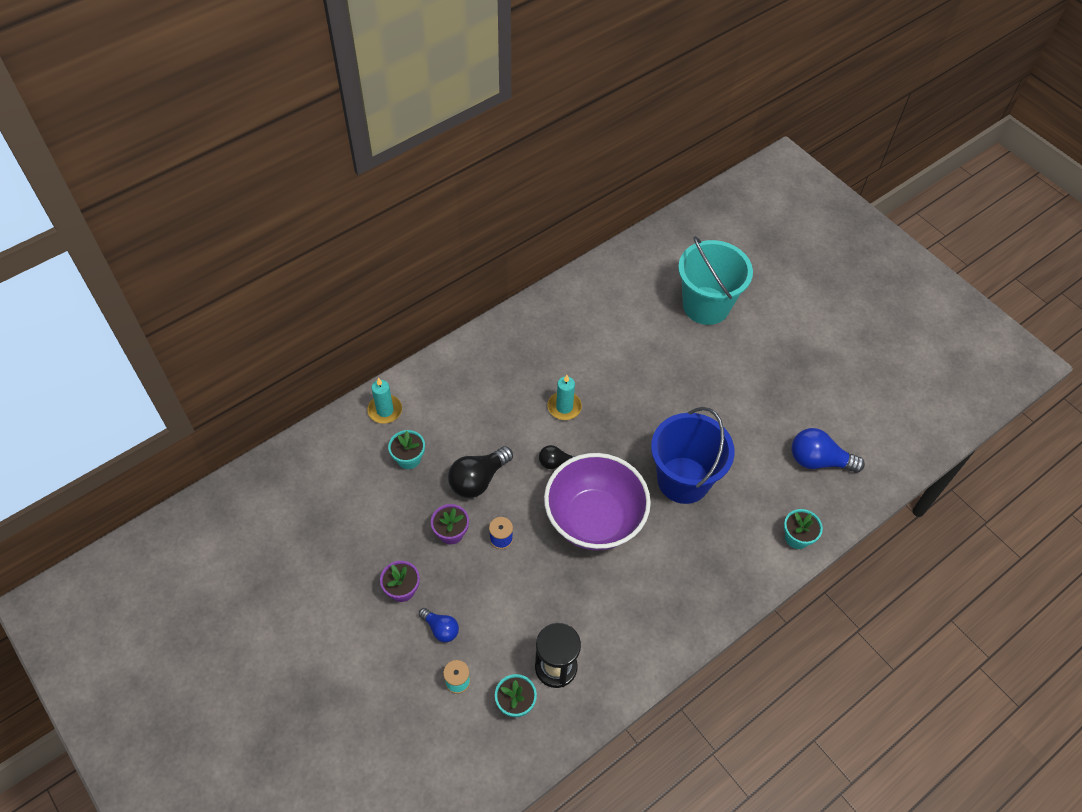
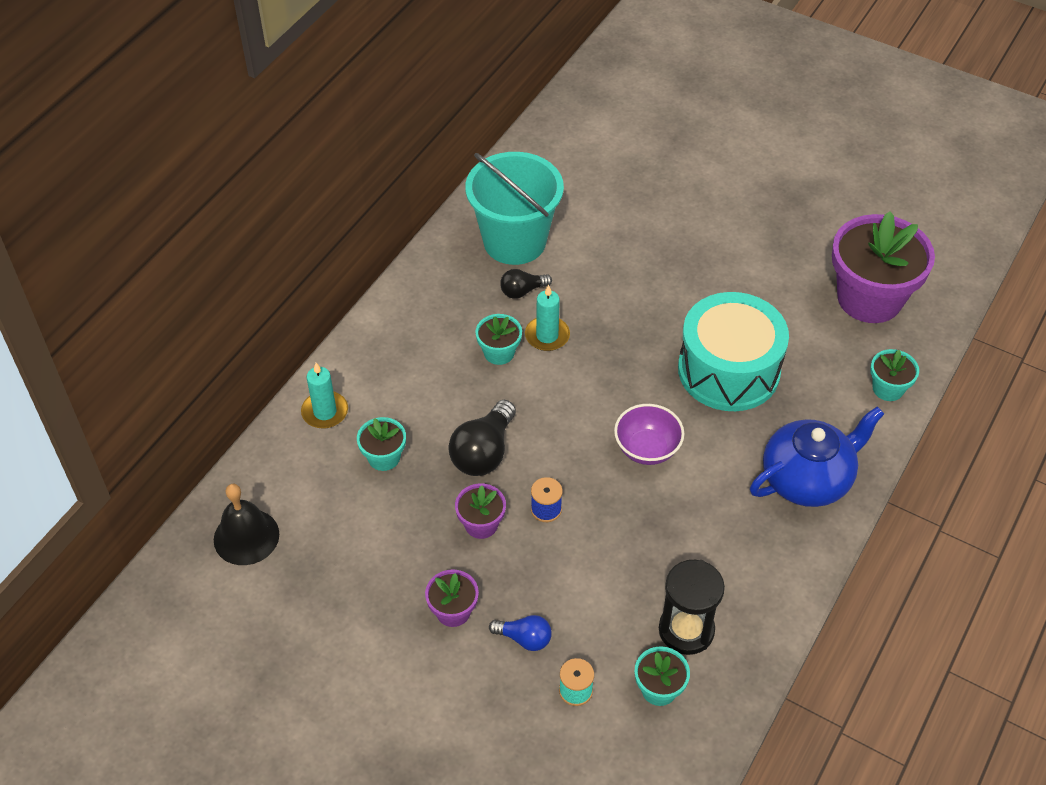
camera: 20 degrees left, 5 degrees down
black light bulb [539,445,575,469] -> black light bulb moved to [500,269,552,299]
purple bowl [544,453,651,550] -> purple bowl [614,404,684,465], size x0.51
blue bucket [651,407,735,504] -> turquoise drum [678,292,789,411]
turquoise bucket [678,236,753,325] -> turquoise bucket moved to [465,152,564,265]
blue light bulb [791,428,865,473] -> purple flower pot [832,211,935,323]
none -> black bell [214,484,279,565]
none -> turquoise flower pot [475,314,522,365]
none -> blue teapot [750,406,884,507]

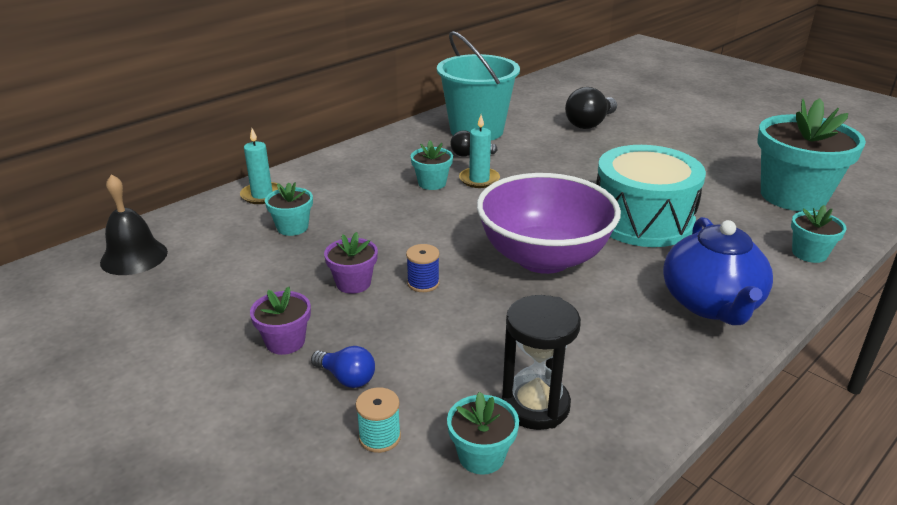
camera: 15 degrees right, 20 degrees down
black light bulb [448,400,516,476] -> black light bulb moved to [565,87,617,129]
purple bowl [614,404,684,465] -> purple bowl [477,173,621,274], size x1.94
blue teapot [750,406,884,507] -> blue teapot turned 105 degrees clockwise [663,217,773,325]
purple flower pot [832,211,935,323] -> turquoise flower pot [757,98,866,211]

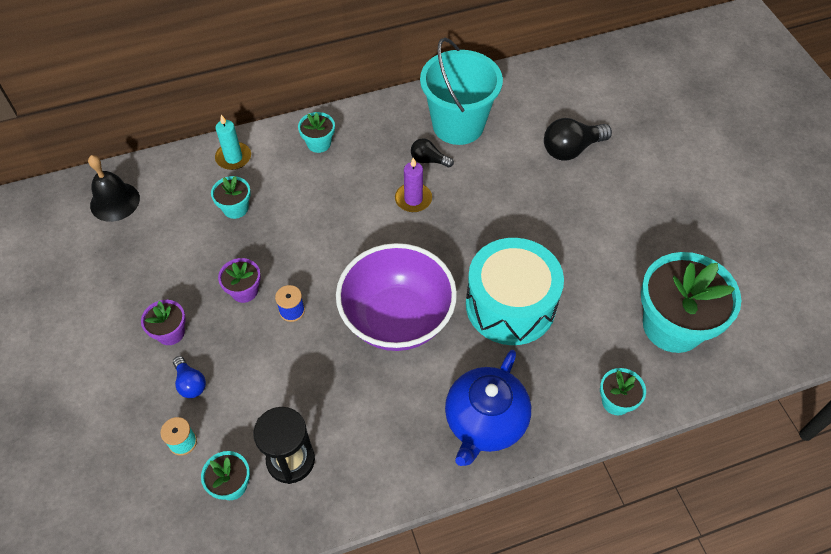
camera: 25 degrees right, 25 degrees up
turquoise flower pot [411,140,453,190] -> turquoise flower pot moved to [298,112,335,153]
turquoise candle [459,115,500,188] -> purple candle [395,158,432,212]

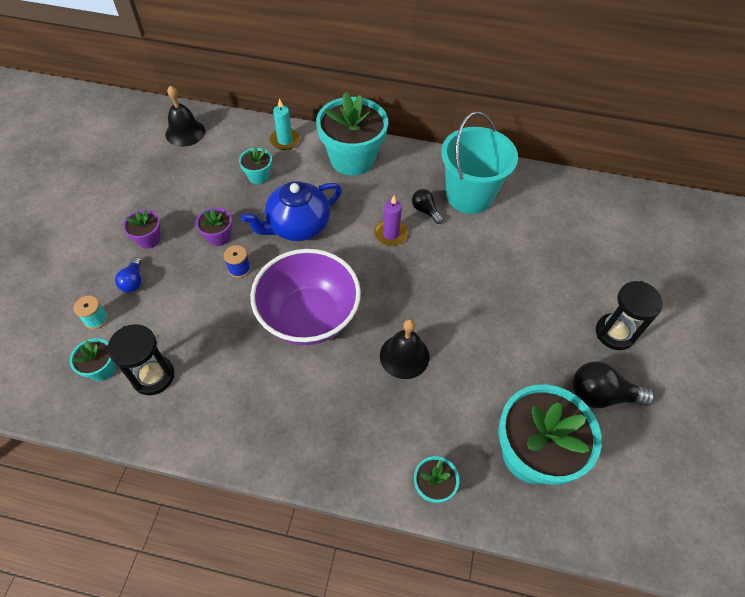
camera: 30 degrees right, 0 degrees up
turquoise flower pot [298,112,335,153] -> turquoise flower pot [316,92,388,176], size x2.17
blue teapot [445,350,531,466] -> blue teapot moved to [241,181,342,241]
turquoise drum [466,238,564,345] -> black bell [380,319,429,379]
black light bulb [544,118,612,161] -> black light bulb moved to [572,361,655,408]
none -> black hourglass [596,281,663,350]

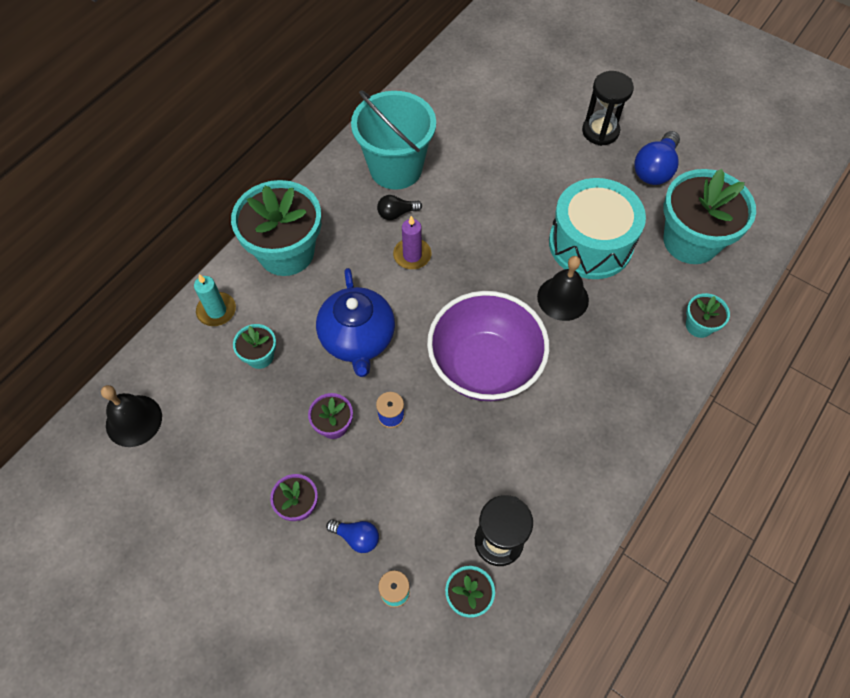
camera: 65 degrees left, 5 degrees up
black light bulb [572,361,655,408] -> blue light bulb [635,131,680,185]
none -> turquoise drum [549,178,646,279]

